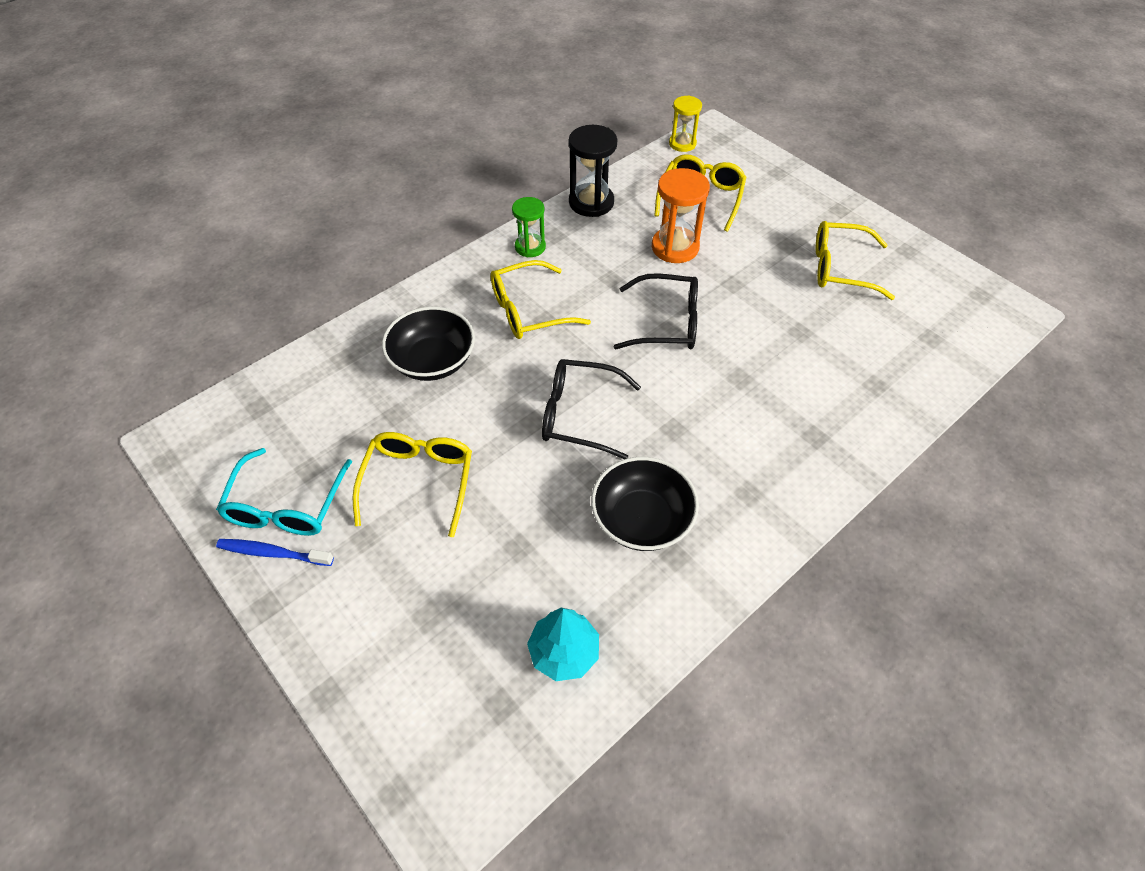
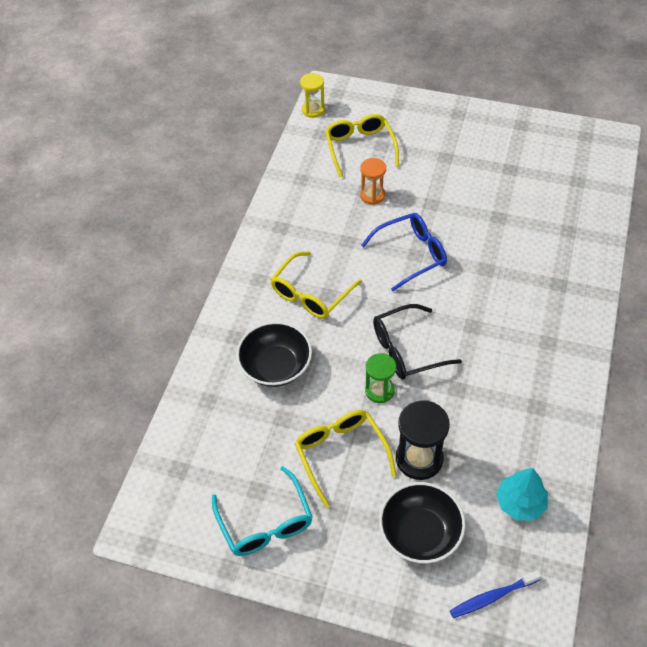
camera: 30 degrees left, 0 degrees up
blue toothbrush [216,539,334,566] -> blue toothbrush moved to [450,570,542,618]
green hourglass [512,197,546,257] -> green hourglass moved to [365,353,396,403]
black hourglass [569,125,617,217] -> black hourglass moved to [396,400,450,480]
black bowl [591,457,699,551] -> black bowl moved to [379,482,466,564]
black glasses [614,273,698,349] -> blue glasses [361,213,447,291]
orange hourglass [652,168,710,263] -> orange hourglass [360,158,386,205], size x0.65
yellow glasses [816,221,895,300] -> none

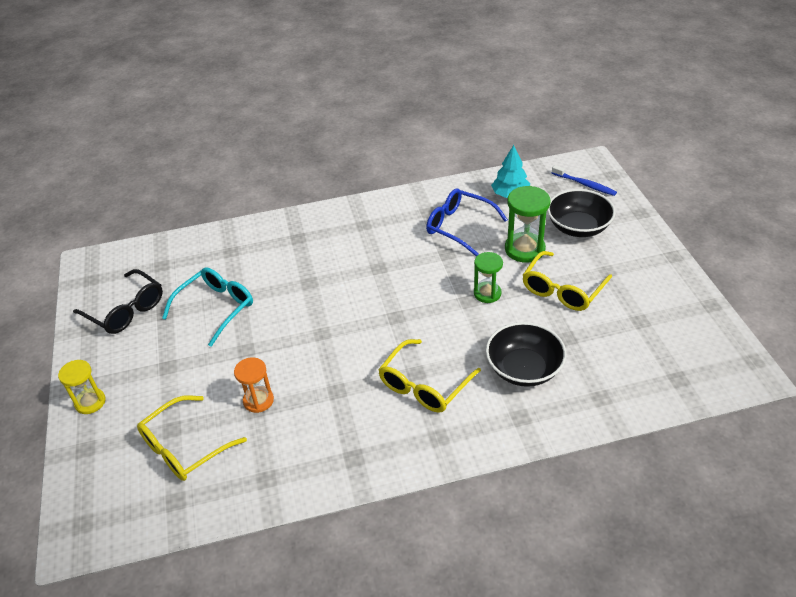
camera: 120 degrees left, 10 degrees down
turquoise glasses [212,466,312,556] -> turquoise glasses moved to [162,267,253,347]
yellow glasses [270,252,362,319] -> yellow glasses turned 120 degrees clockwise [378,339,481,413]
yellow hourglass [300,73,325,118] -> yellow hourglass moved to [58,360,106,414]
blue glasses [361,213,447,291] -> blue glasses moved to [426,188,508,256]
black glasses [373,304,462,379] -> black glasses moved to [73,269,163,334]
black hourglass [396,400,450,480] -> green hourglass [505,186,551,262]

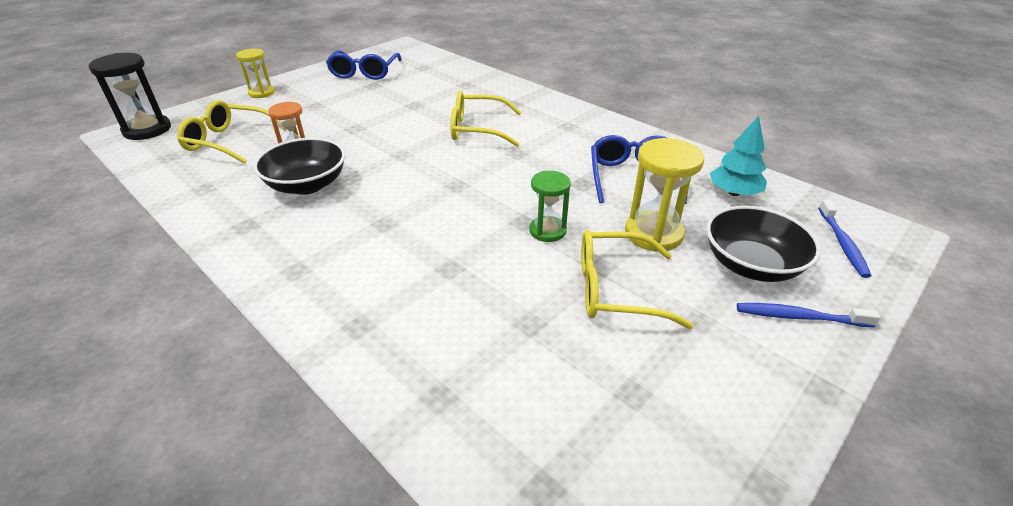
camera: 55 degrees right, 5 degrees down
black glasses [73,269,163,334] -> blue glasses [326,51,402,80]
turquoise glasses [162,267,253,347] -> none
yellow glasses [378,339,481,413] -> yellow glasses moved to [451,91,522,147]
black bowl [486,322,566,387] -> black bowl moved to [253,138,345,195]
green hourglass [505,186,551,262] -> yellow hourglass [625,138,704,252]
none -> black hourglass [88,53,171,140]
none -> blue toothbrush [737,303,881,327]

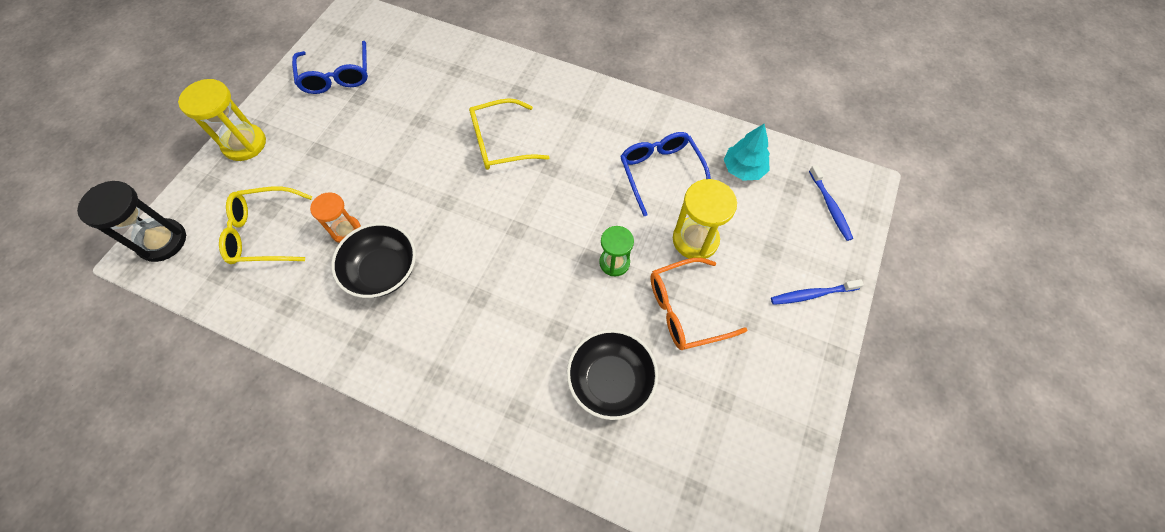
camera: 20 degrees left, 25 degrees up
yellow hourglass [236,49,275,98] -> yellow hourglass [178,79,266,161], size x1.54
yellow glasses [581,230,693,329] -> orange glasses [650,258,747,350]
black bowl [706,206,821,282] -> black bowl moved to [567,330,658,420]

